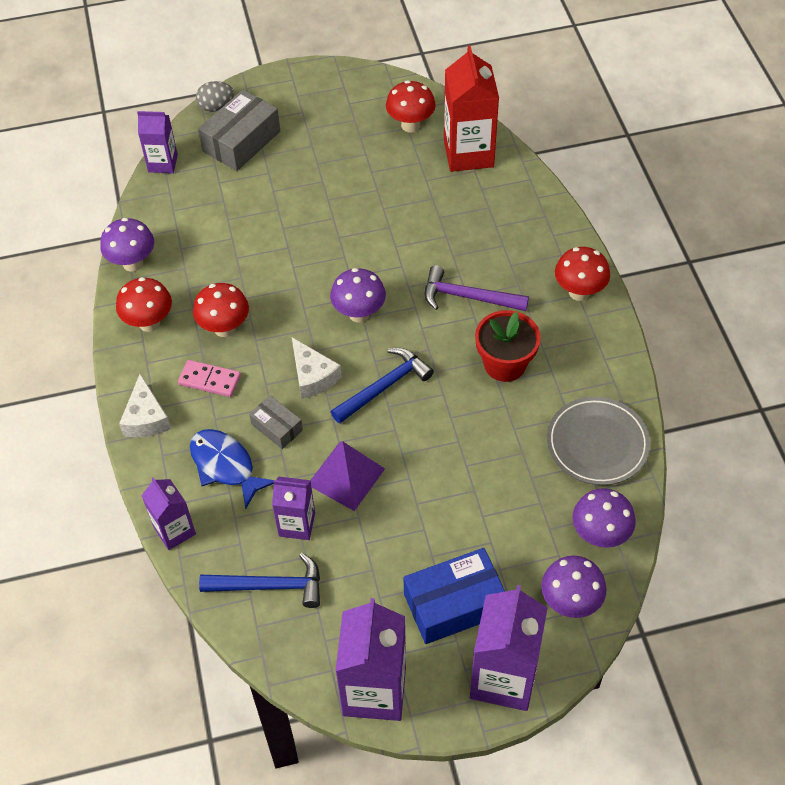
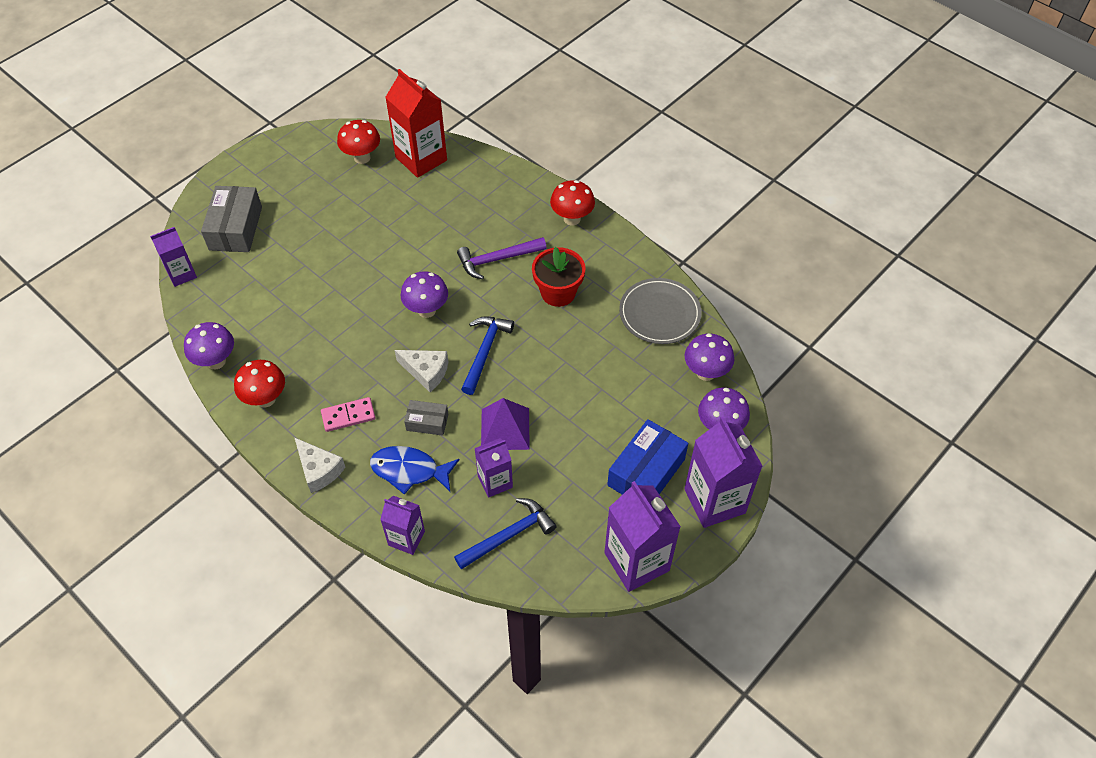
camera: 35 degrees left, 0 degrees up
red mushroom [193,283,249,337] -> none
grey egg [196,81,234,112] -> none

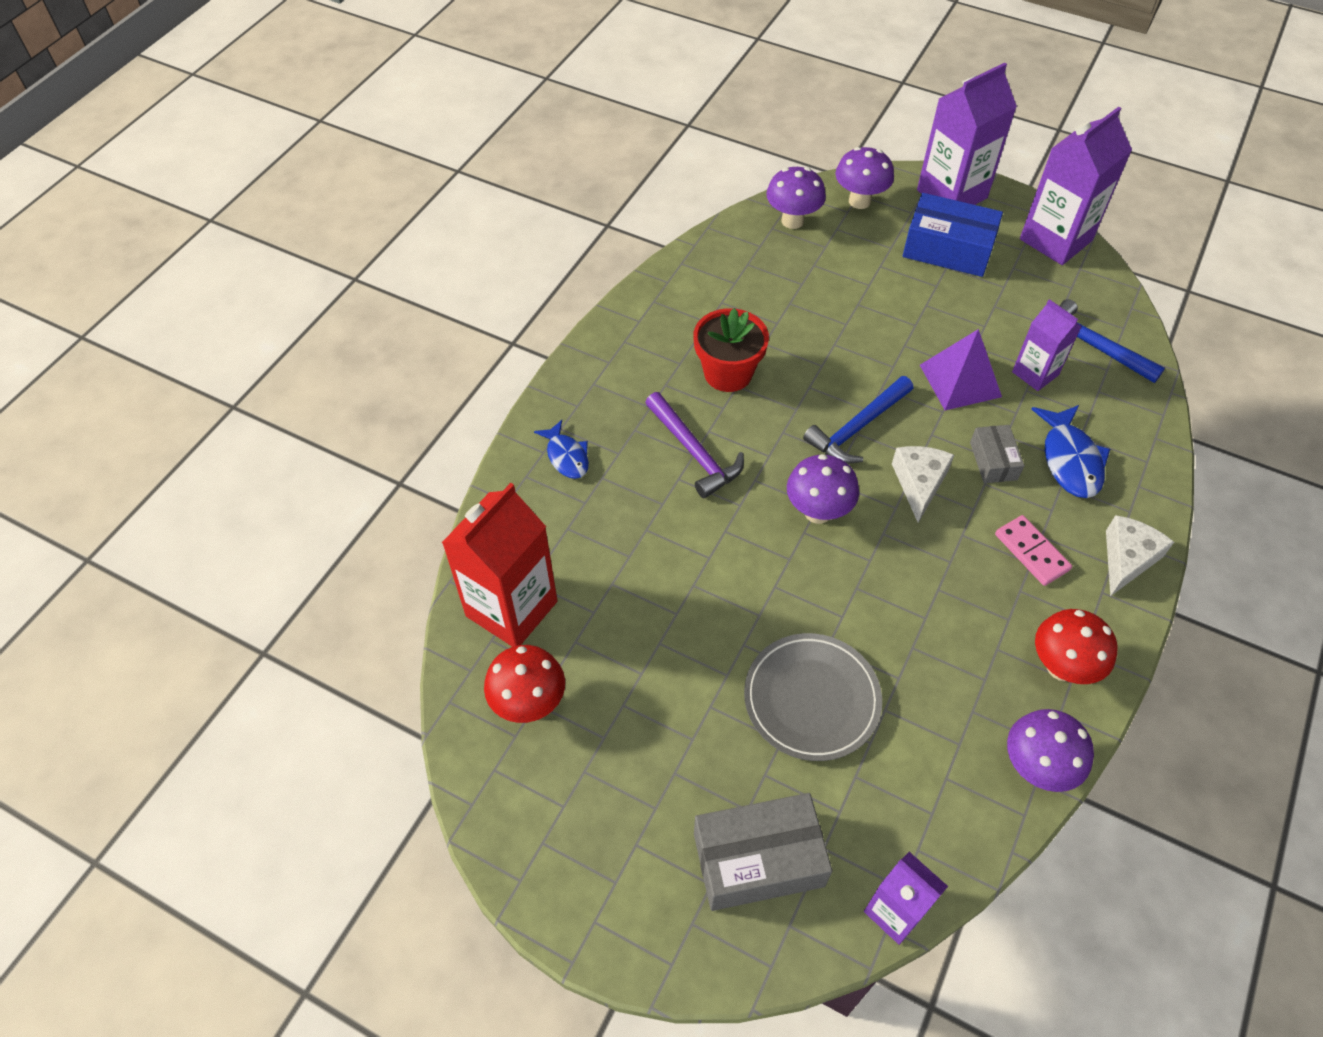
camera: 105 degrees left, 0 degrees up
purple carton [380,496,425,555] -> none
blue hammer [461,316,514,395] -> blue hammer turned 45 degrees counterclockwise [803,376,913,464]
red mushroom [550,180,595,226] -> none
grey plate [619,278,702,344] -> grey plate moved to [744,633,882,761]
none -> blue fish [534,420,589,479]

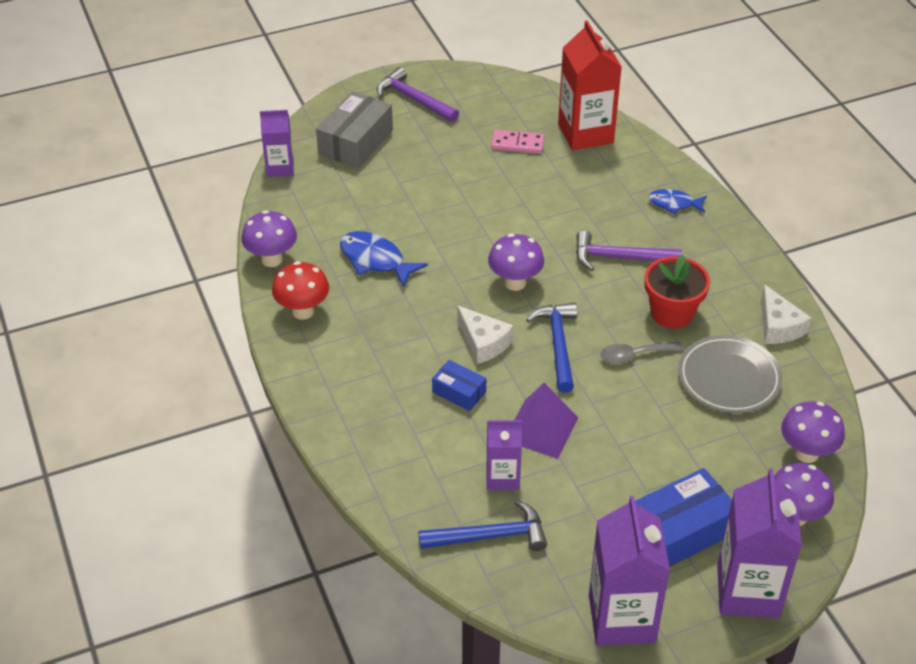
camera: 130 degrees right, 10 degrees down
red mushroom [484,645,565,723] -> none
grey plate [744,633,882,761] -> grey plate moved to [678,335,783,413]
grey box [970,425,1025,483] -> blue box [432,360,486,411]
pink domino [995,515,1072,586] -> pink domino moved to [491,130,545,154]
blue fish [1031,405,1110,498] -> blue fish moved to [340,231,428,288]
white cheese [1106,515,1174,596] -> white cheese moved to [761,284,811,344]
none -> purple hammer [377,67,459,122]
none -> grey spoon [600,341,684,364]

